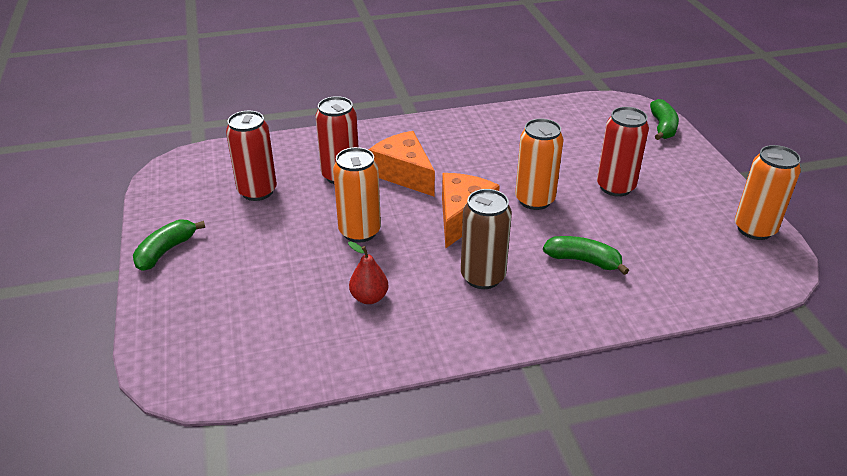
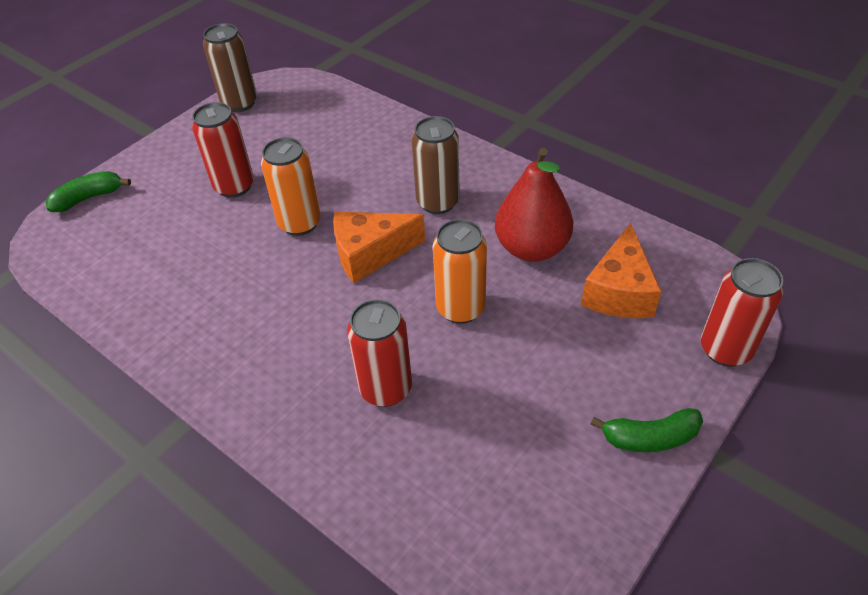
camera: 125 degrees left, 10 degrees up
red can [226,111,277,201] -> red can moved to [701,258,783,367]
red pear [348,241,389,304] -> red pear [495,148,573,262], size x1.97
orange cheese [368,131,435,196] -> orange cheese moved to [581,223,662,318]
green banana [543,236,629,275] -> none
orange can [735,145,801,240] -> brown can [203,23,257,112]

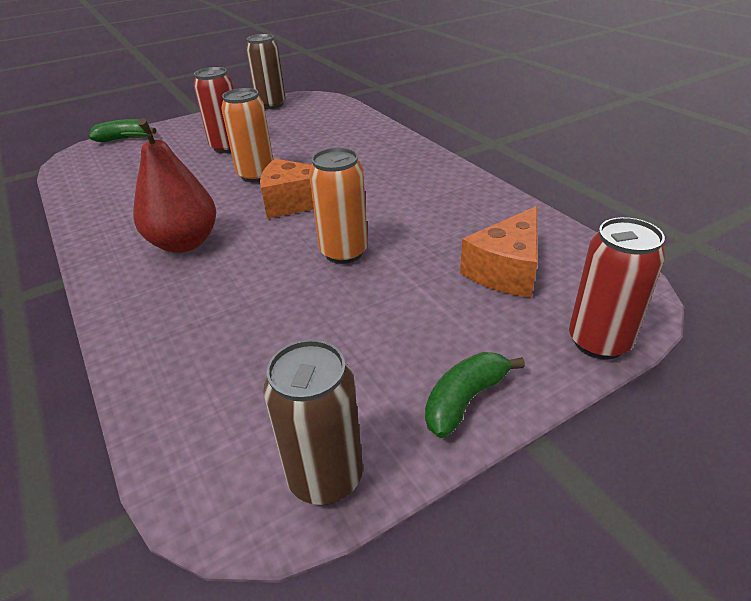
camera: 20 degrees right, 10 degrees down
red can [347,299,412,407] -> none
brown can [412,116,460,214] -> brown can moved to [263,340,363,505]
red pear [495,148,573,262] -> red pear moved to [121,118,216,253]
green banana [590,408,703,452] -> green banana turned 120 degrees clockwise [425,352,525,438]

